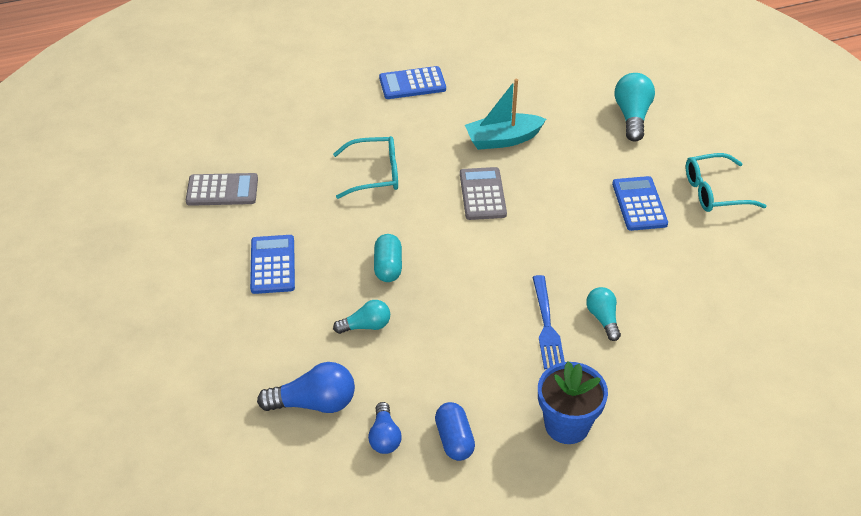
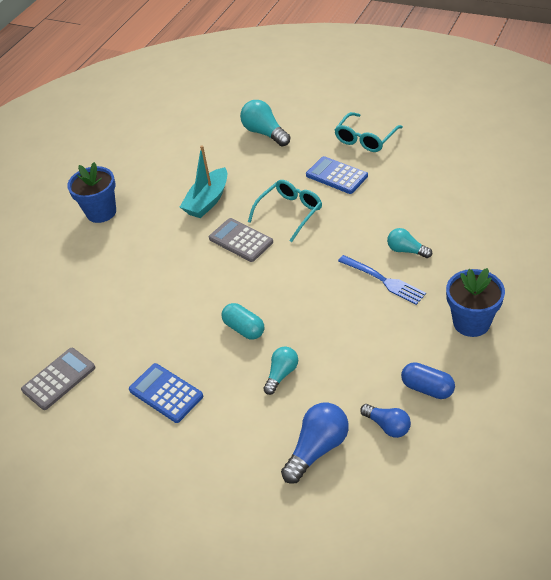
camera: 40 degrees left, 0 degrees up
turquoise glasses [333,136,398,199] -> turquoise glasses moved to [248,180,322,242]
blue calculator [379,66,446,99] -> blue flower pot [67,162,116,223]

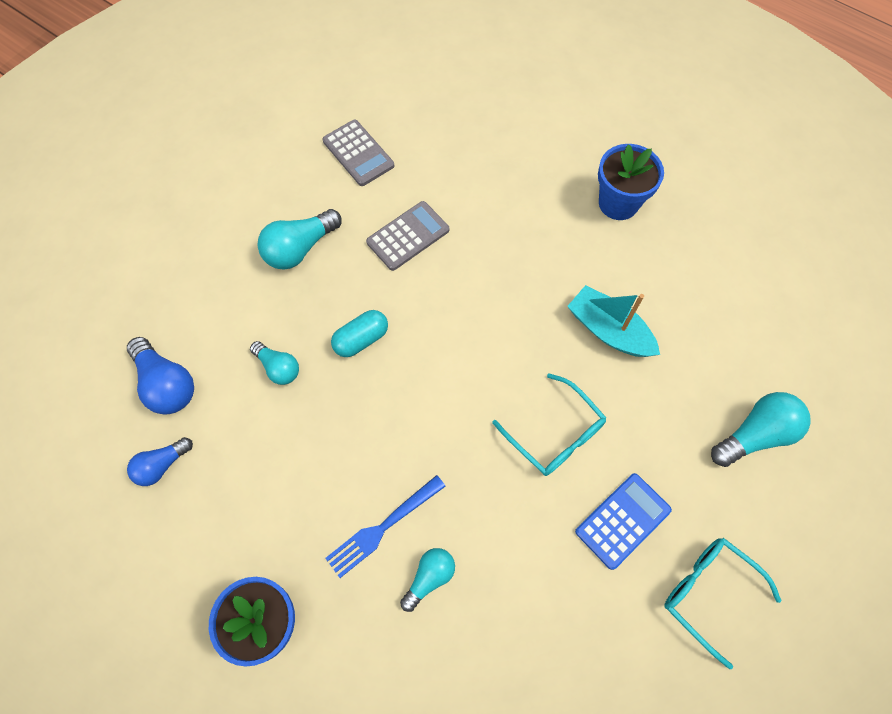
camera: 95 degrees right, 20 degrees up
blue calculator [129,363,203,423] -> turquoise light bulb [258,209,342,270]
grey calculator [209,218,273,262] -> grey calculator moved to [366,201,449,271]
blue capsule [401,362,455,399] -> none

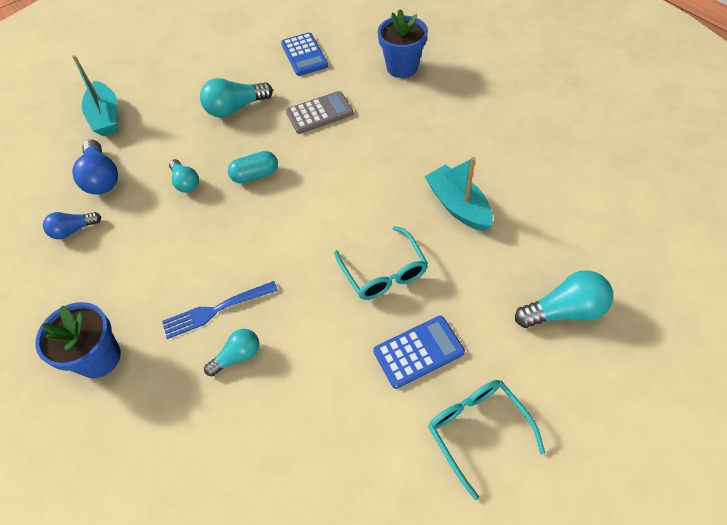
camera: 20 degrees right, 10 degrees down
grey calculator [322,120,394,186] -> blue calculator [281,32,328,76]
blue flower pot [598,144,664,220] -> blue flower pot moved to [378,9,428,78]
none -> turquoise boat [72,55,118,136]

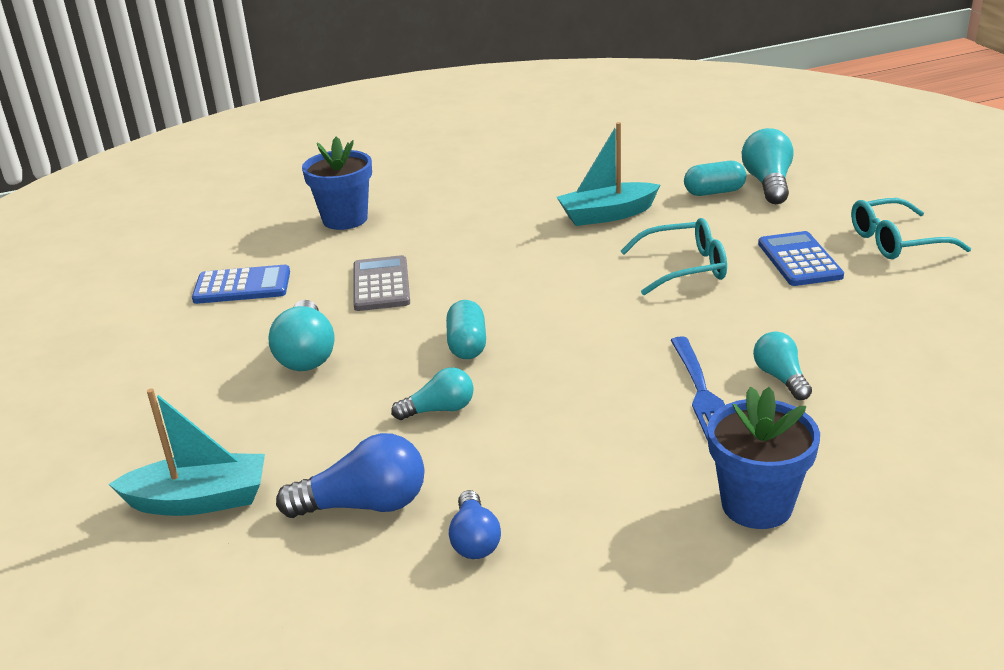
camera: 75 degrees left, 25 degrees down
none -> turquoise capsule [684,161,746,196]

